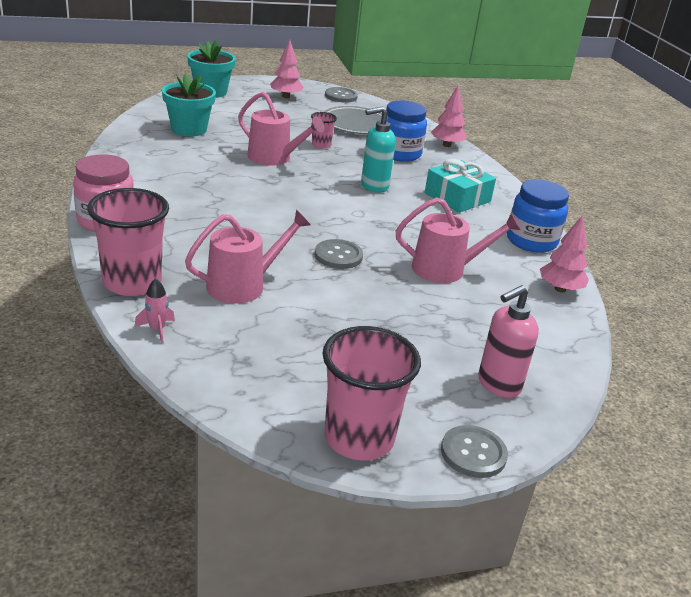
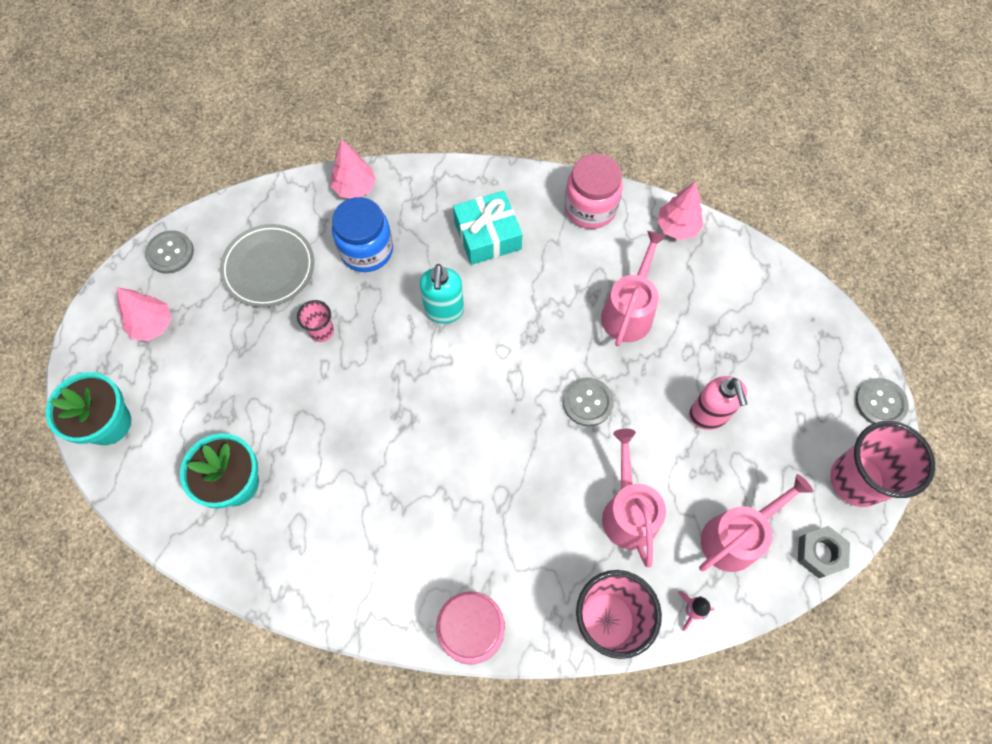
camera: 65 degrees left, 35 degrees up
pink watering can [238,92,324,166] -> pink watering can moved to [699,474,813,572]
pink soap dispenser [478,285,539,398] -> pink soap dispenser moved to [689,376,747,430]
blue jar [507,179,569,253] -> pink jar [564,154,623,229]
none -> grey nut [798,526,850,578]

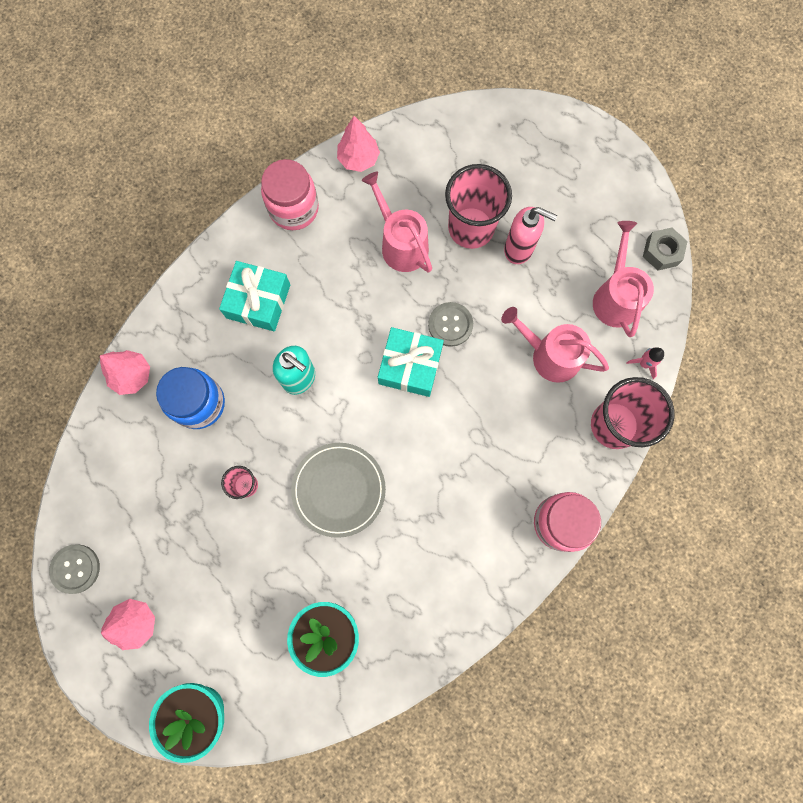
camera: 55 degrees left, 10 degrees up
grey plate [220,224,314,307] -> grey plate moved to [291,443,386,538]
pink cup [830,421,935,507] -> pink cup moved to [445,164,512,249]
grey button [855,378,909,424] -> none
none -> turquoise gift [378,327,444,397]

